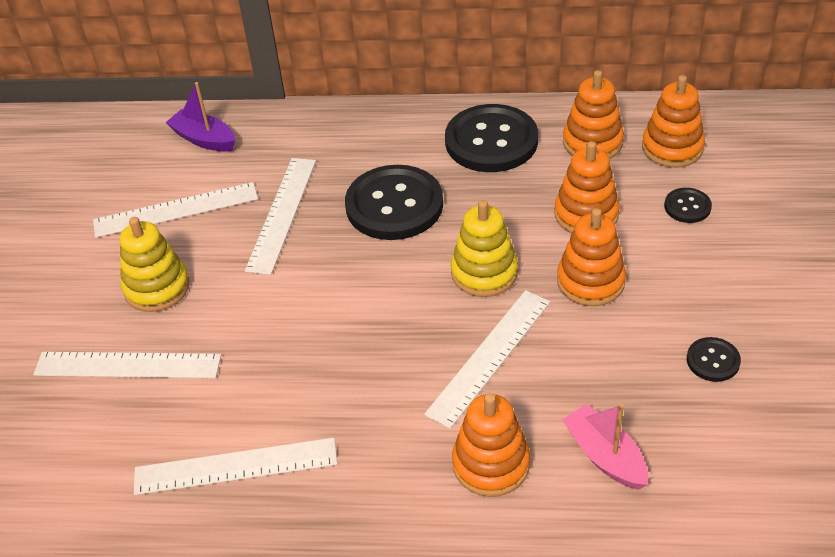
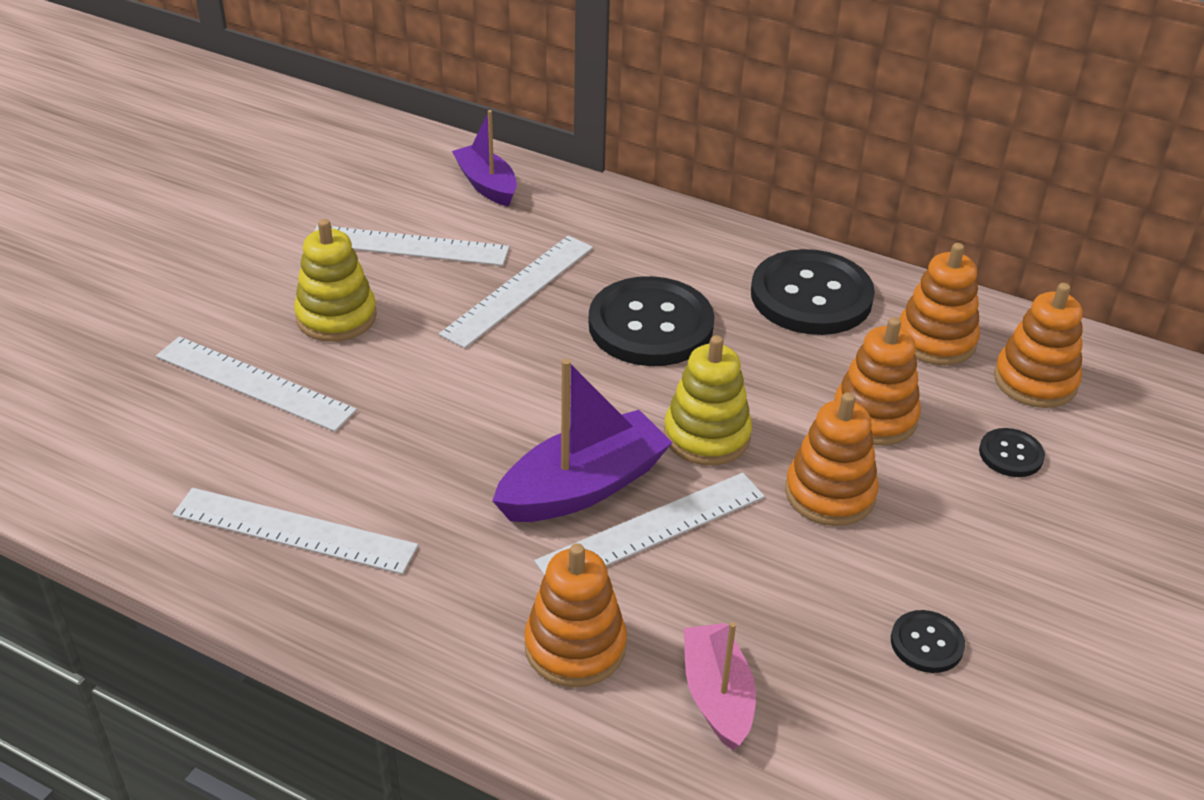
camera: 20 degrees right, 5 degrees down
none -> purple boat [492,358,673,522]

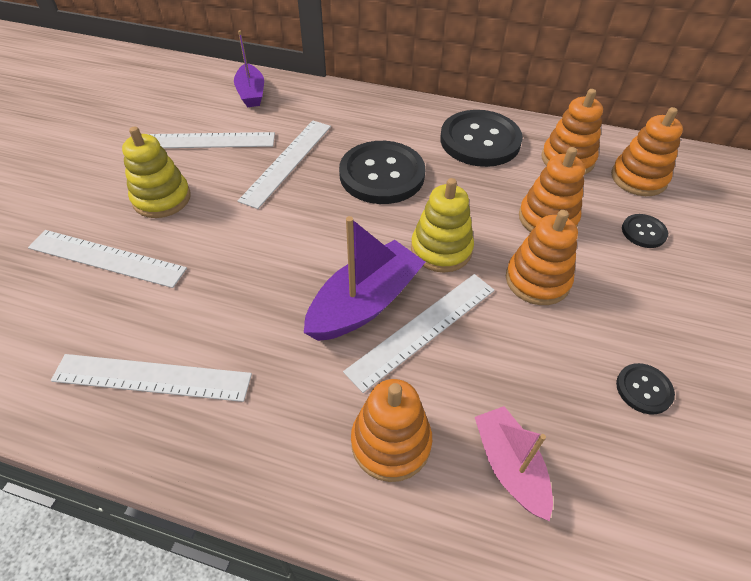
camera: 10 degrees left, 10 degrees up
purple boat [452,110,517,207] -> purple boat turned 150 degrees counterclockwise [234,30,264,107]

